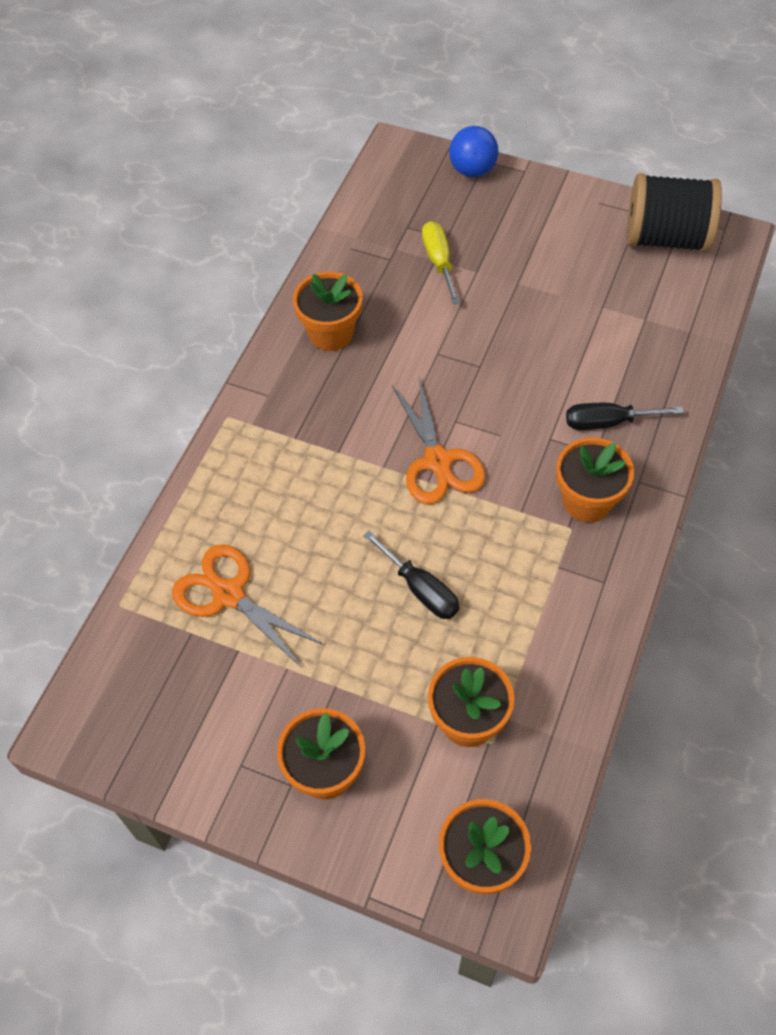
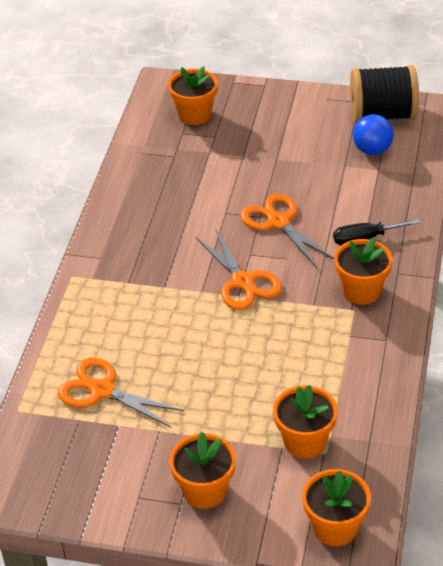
camera: 10 degrees left, 15 degrees down
orange flower pot [293,272,363,351] -> orange flower pot moved to [168,66,218,125]
black screwdriver [363,531,459,619] -> none
yellow screwdriver [422,221,460,304] -> none
blue ball [449,126,498,177] -> blue ball moved to [353,114,394,155]
none -> orange scissors [241,194,334,268]

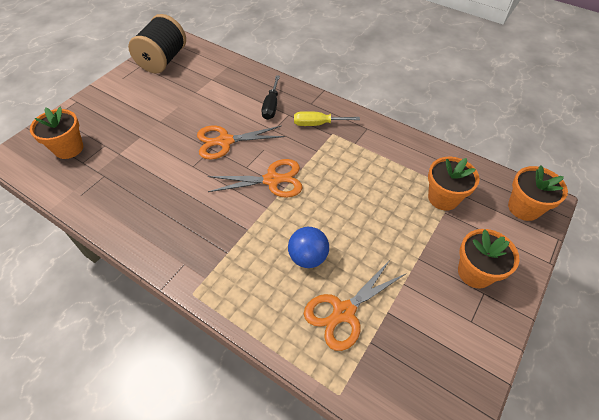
camera: 70 degrees left, 10 degrees up
orange flower pot [334,237,393,304] -> yellow screwdriver [294,111,360,126]
blue ball [353,114,394,155] -> blue ball moved to [288,227,329,268]

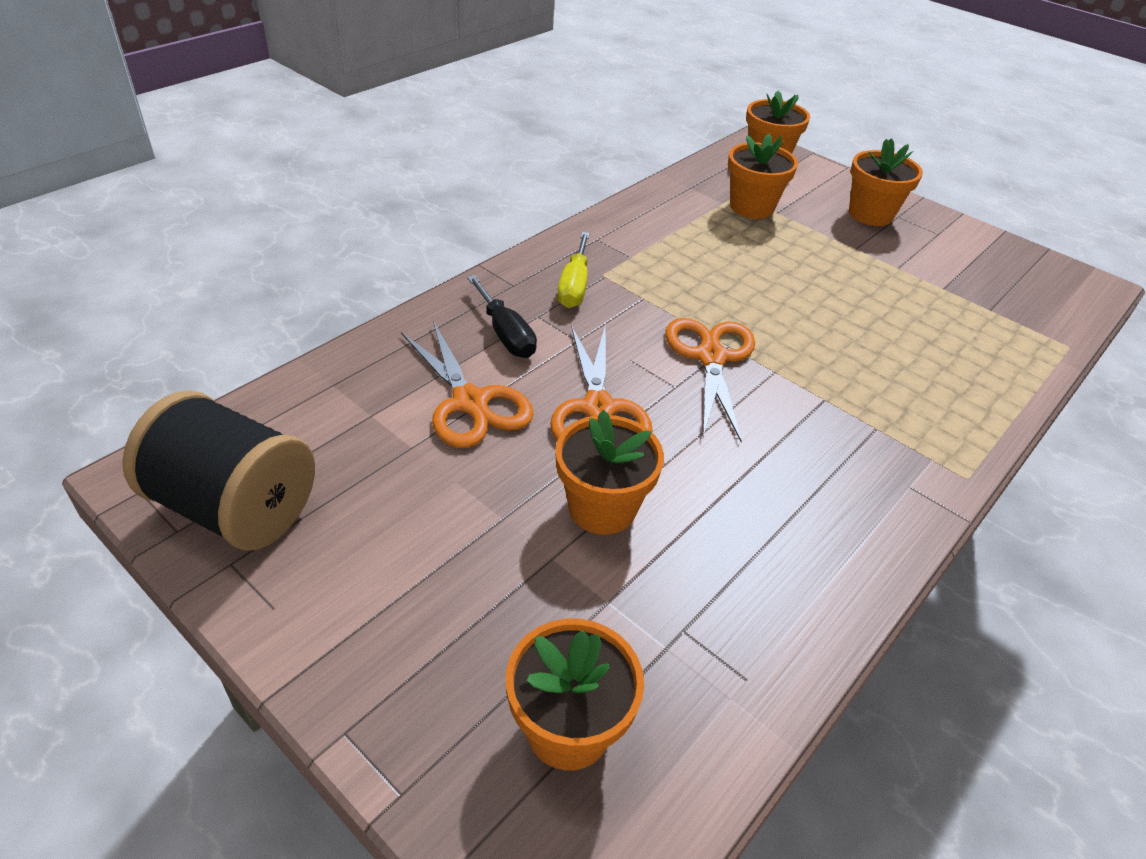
camera: 85 degrees left, 10 degrees down
black screwdriver [262,75,280,120] -> black screwdriver turned 45 degrees clockwise [467,275,537,358]
blue ball [288,227,329,268] -> none
orange scissors [304,260,407,351] -> orange scissors moved to [401,321,534,448]
none -> orange flower pot [555,410,664,535]

